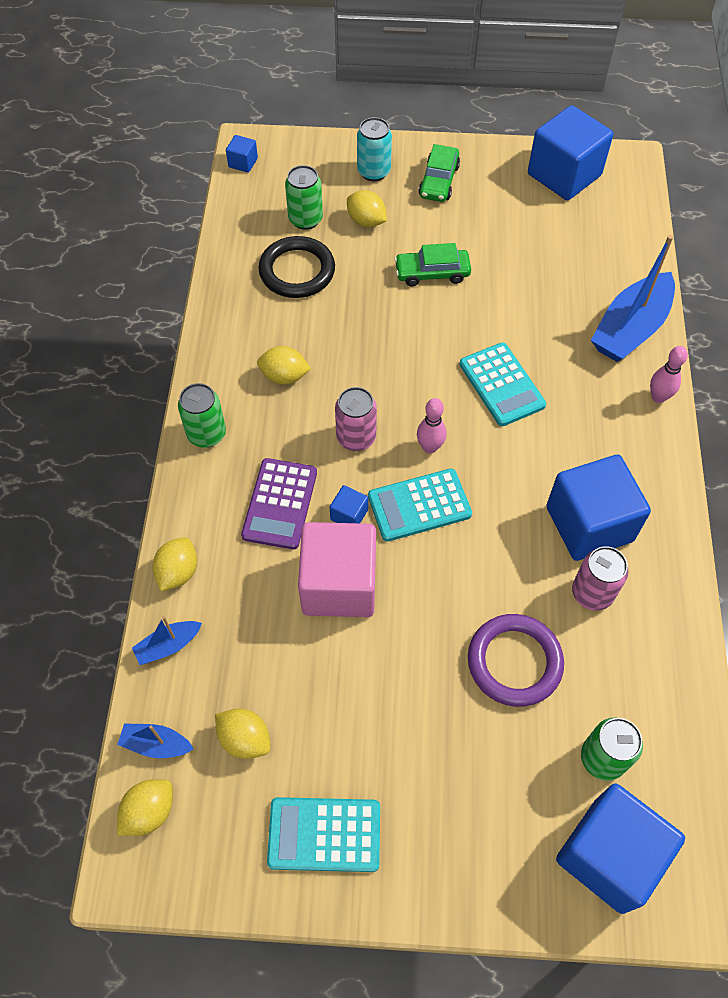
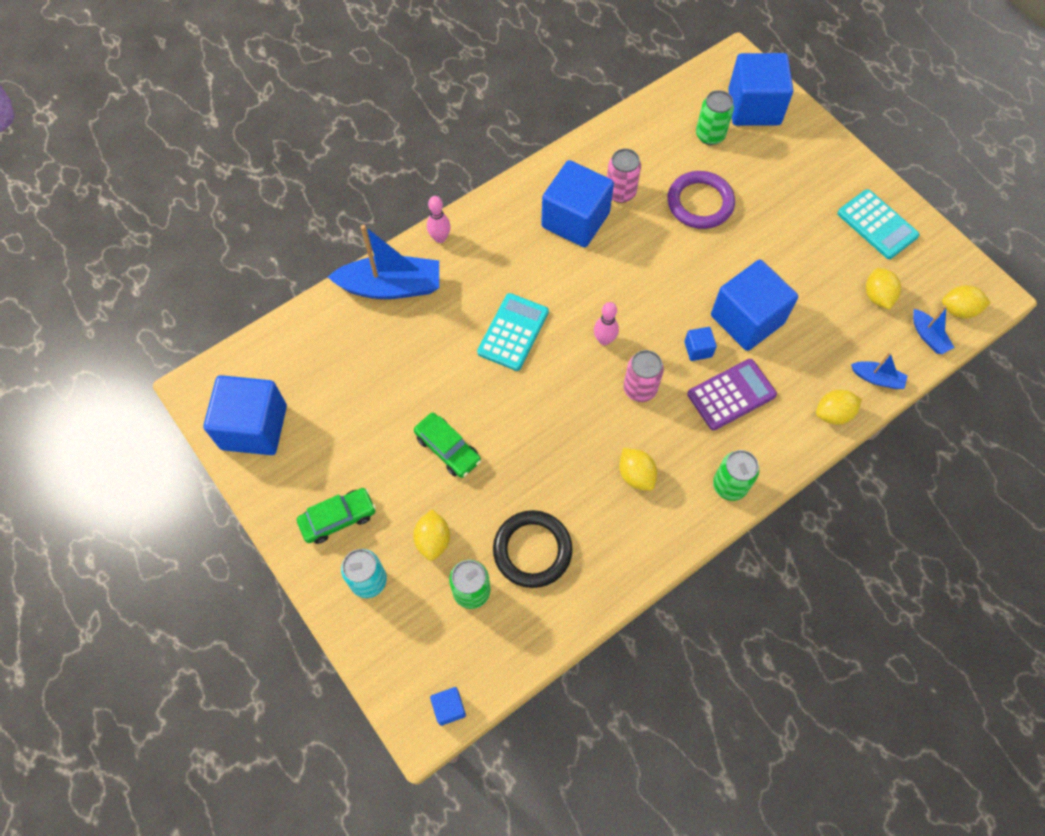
camera: 130 degrees left, 5 degrees up
pink cube [298,522,376,617] -> blue cube [711,260,798,351]
turquoise calculator [368,469,472,542] -> none

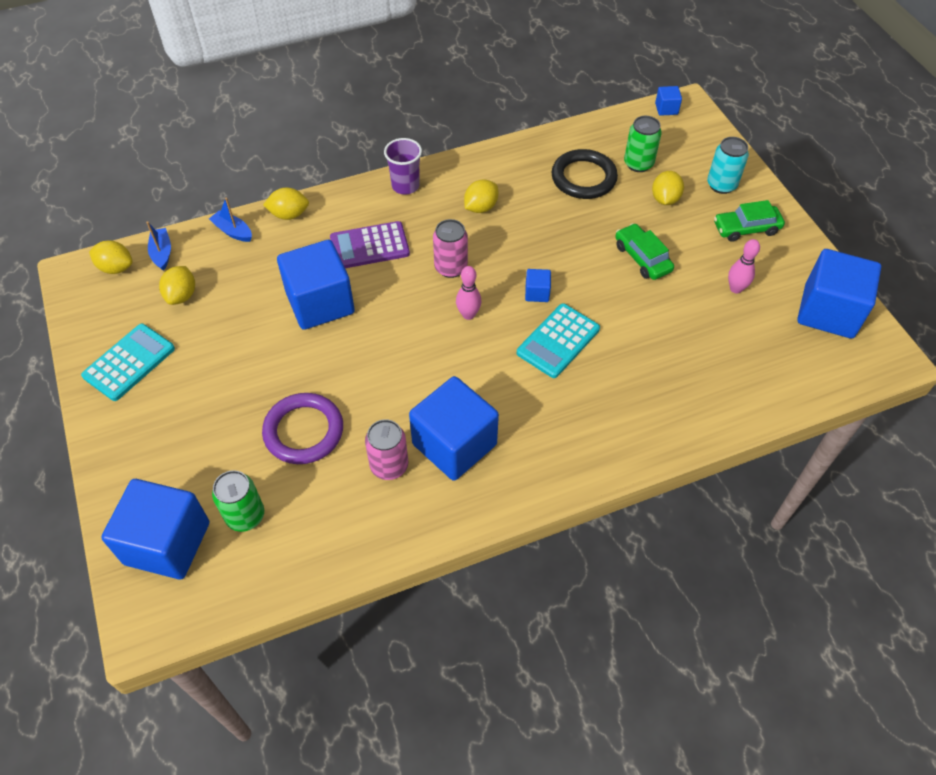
camera: 165 degrees left, 10 degrees down
blue boat [328,225,439,299] -> none
pink bowling pin [427,196,451,243] -> pink bowling pin moved to [728,239,760,294]
yellow lemon [619,448,657,491] -> yellow lemon turned 60 degrees clockwise [464,179,498,213]
blue cube [684,327,717,361] -> blue cube moved to [525,269,551,302]
green can [713,450,759,501] -> purple cup [384,138,422,195]
turquoise calculator [837,189,920,259] -> turquoise calculator turned 60 degrees clockwise [81,324,175,401]

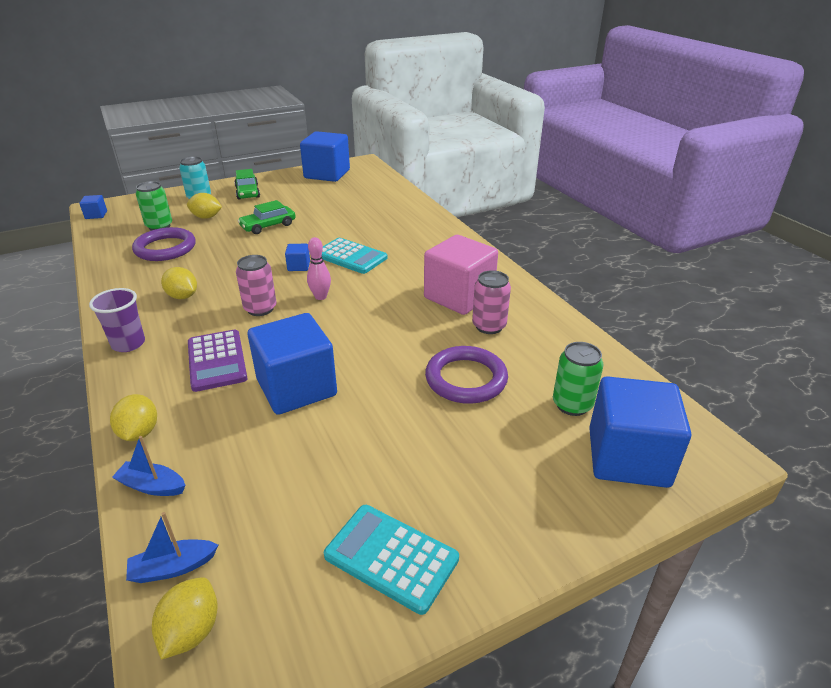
camera: 95 degrees left, 20 degrees down
yellow lemon [159,266,195,305] -> none
blue boat [209,198,252,242] -> blue boat turned 75 degrees clockwise [112,436,185,496]
blue cube [409,376,499,481] -> pink cube [424,235,498,315]
black ring [552,149,618,199] -> purple ring [132,227,196,261]
pink bowling pin [728,239,760,294] -> none

